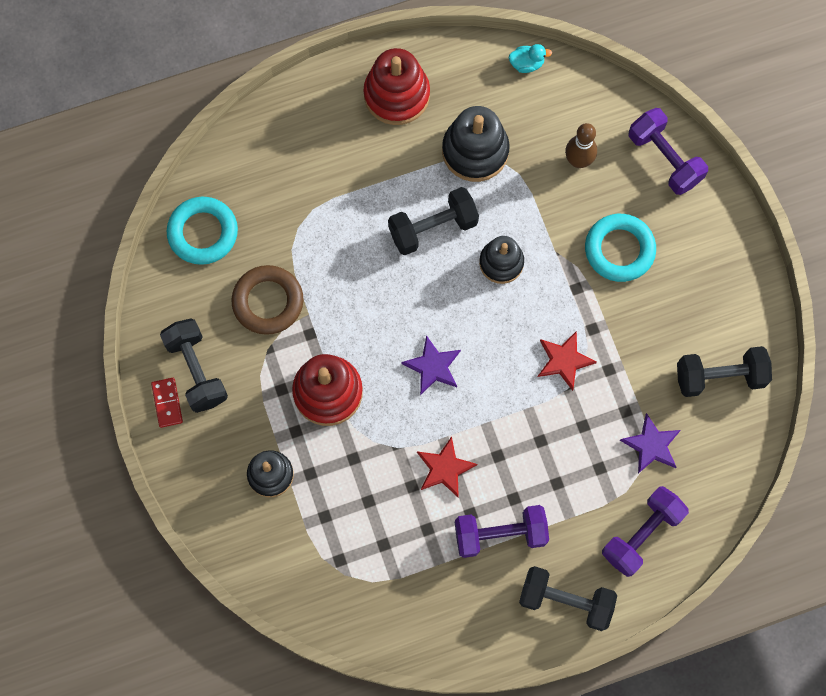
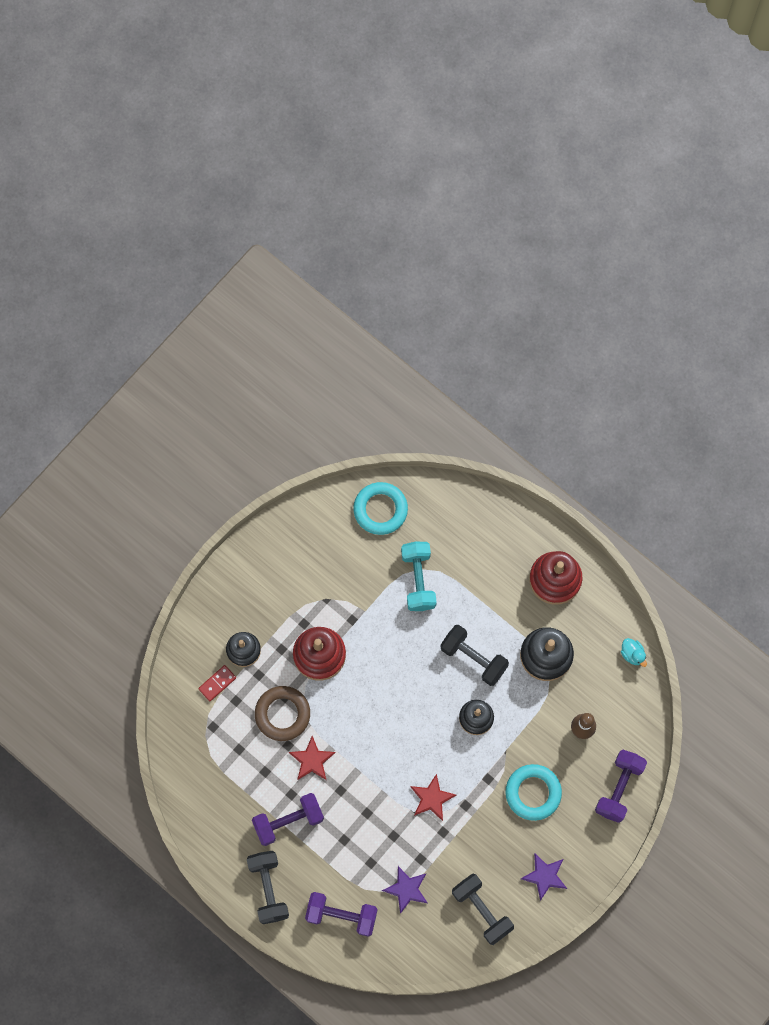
camera: 60 degrees right, 0 degrees up
red domino [151,378,183,428] -> red domino moved to [198,665,236,701]
black dumbbell [160,318,228,413] -> none
brown ring [231,265,304,335] -> brown ring moved to [255,686,310,741]
purple star [401,335,461,395] -> purple star moved to [521,853,567,901]
purple dumbbell [455,505,549,558] -> purple dumbbell turned 75 degrees counterclockwise [252,793,324,846]
none -> turquoise dumbbell [401,541,437,611]

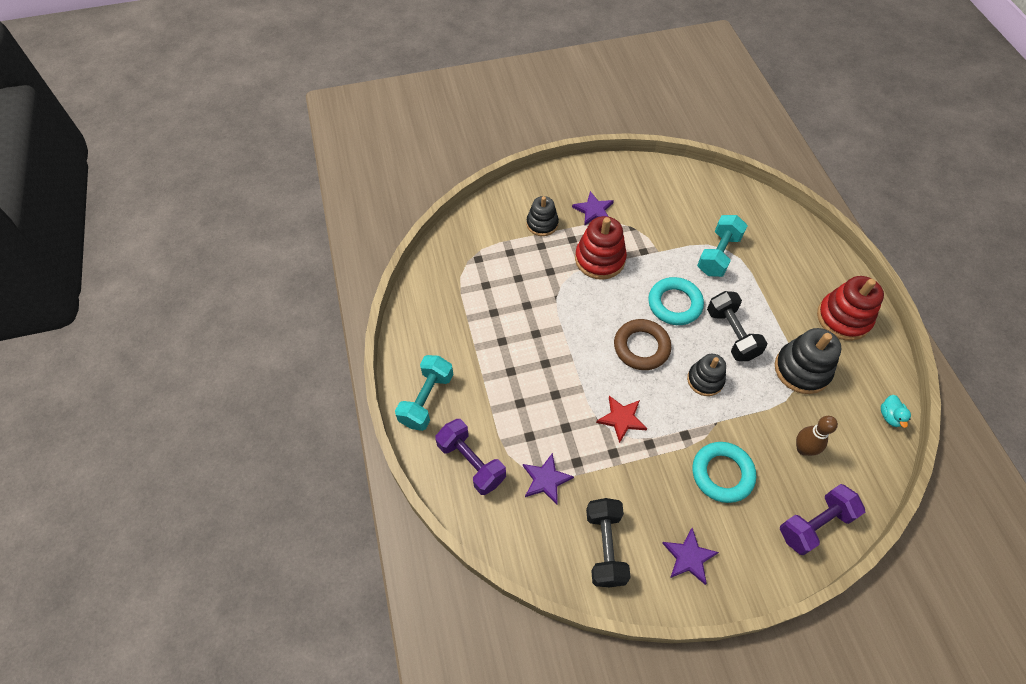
camera: 35 degrees right, 15 degrees down
red domino [198,665,236,701] -> none
black dumbbell [247,851,289,924] -> turquoise dumbbell [395,355,454,431]
purple dumbbell [252,793,324,846] -> none
brown ring [255,686,310,741] -> brown ring moved to [614,319,671,370]
red star [289,736,336,780] -> none
turquoise ring [353,482,408,535] -> turquoise ring moved to [648,277,704,325]
none -> purple star [572,191,614,226]

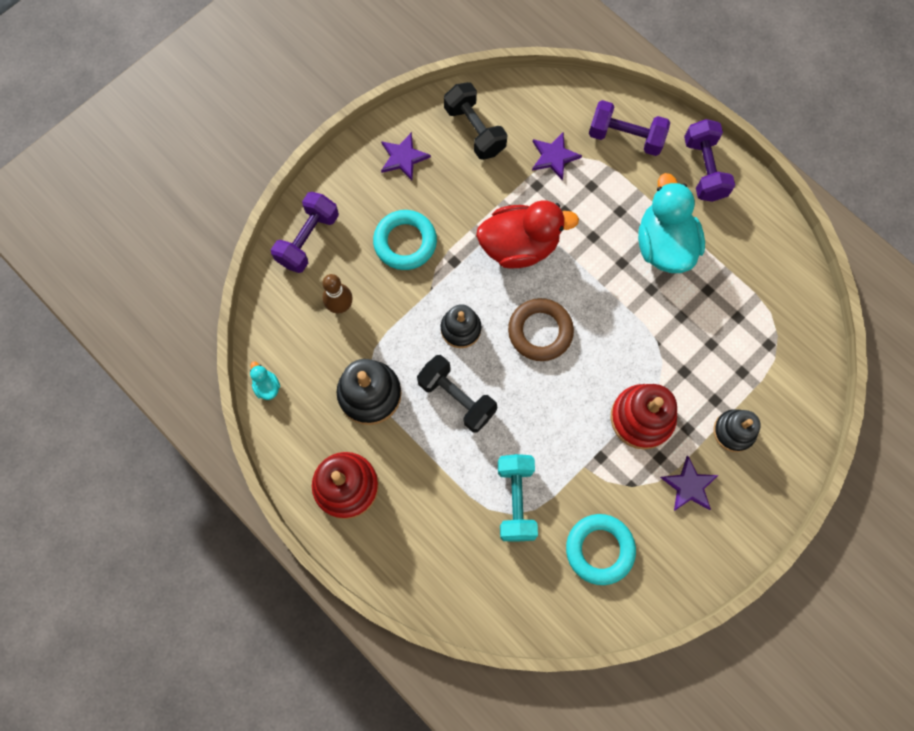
camera: 150 degrees right, 15 degrees up
turquoise dumbbell [395,355,454,431] -> purple dumbbell [684,119,735,202]
red star [596,396,647,443] -> red duck [476,200,579,269]
turquoise ring [648,277,704,325] -> turquoise ring moved to [566,514,636,585]
none -> turquoise duck [638,173,705,273]

